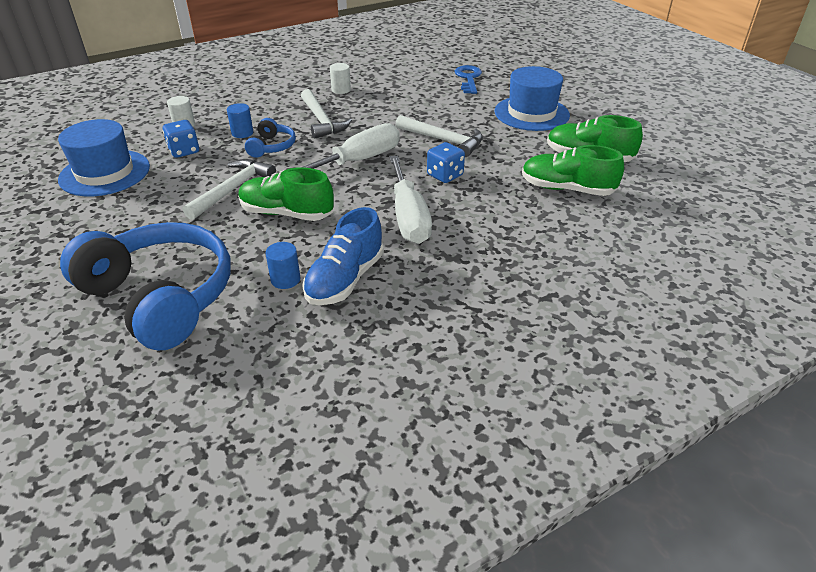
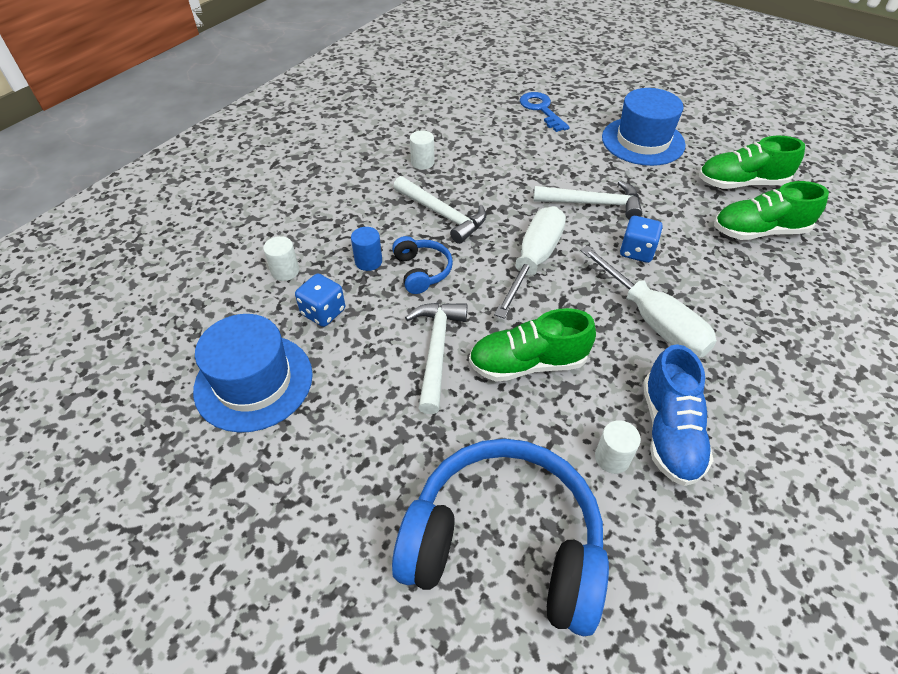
camera: 25 degrees left, 10 degrees up
blue cylinder [266,242,300,289] -> white cylinder [595,420,641,474]

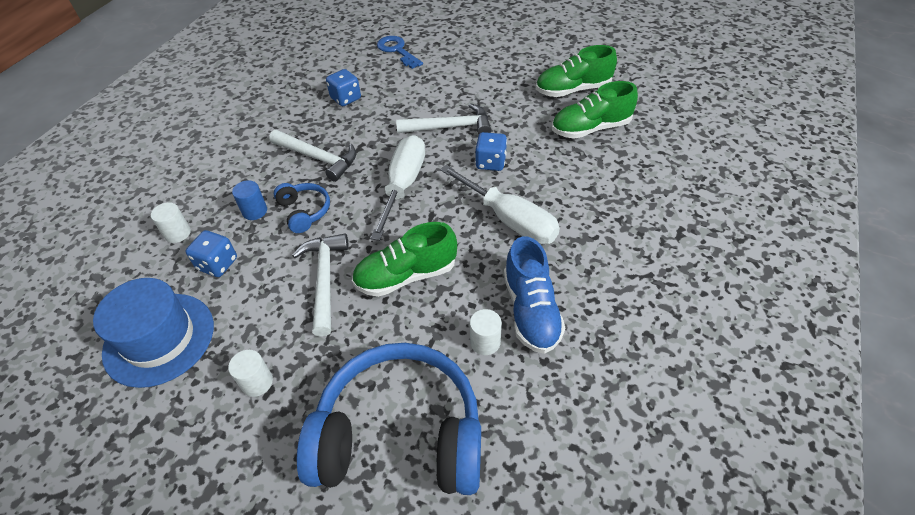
camera: 10 degrees left, 0 degrees up
white cylinder [410,130,435,170] -> white cylinder moved to [228,350,273,397]
blue hat [602,88,686,166] -> none
none -> blue dice [326,69,361,106]

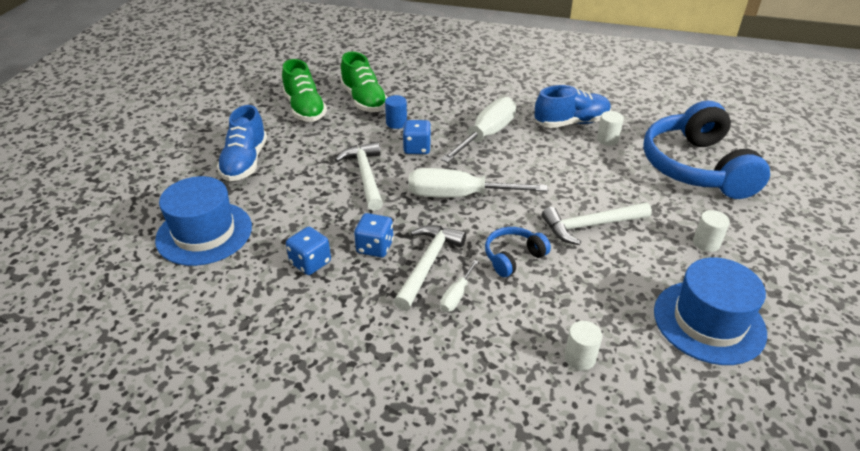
camera: 100 degrees left, 10 degrees down
blue dice [185,230,237,277] -> blue dice moved to [354,213,393,257]
blue cylinder [232,180,267,220] -> blue cylinder moved to [385,95,407,129]
green shoe [352,222,457,297] -> none
blue key [377,36,423,69] -> blue hat [155,176,252,266]
none -> blue shoe [217,105,267,181]
none -> white screwdriver [440,260,479,312]

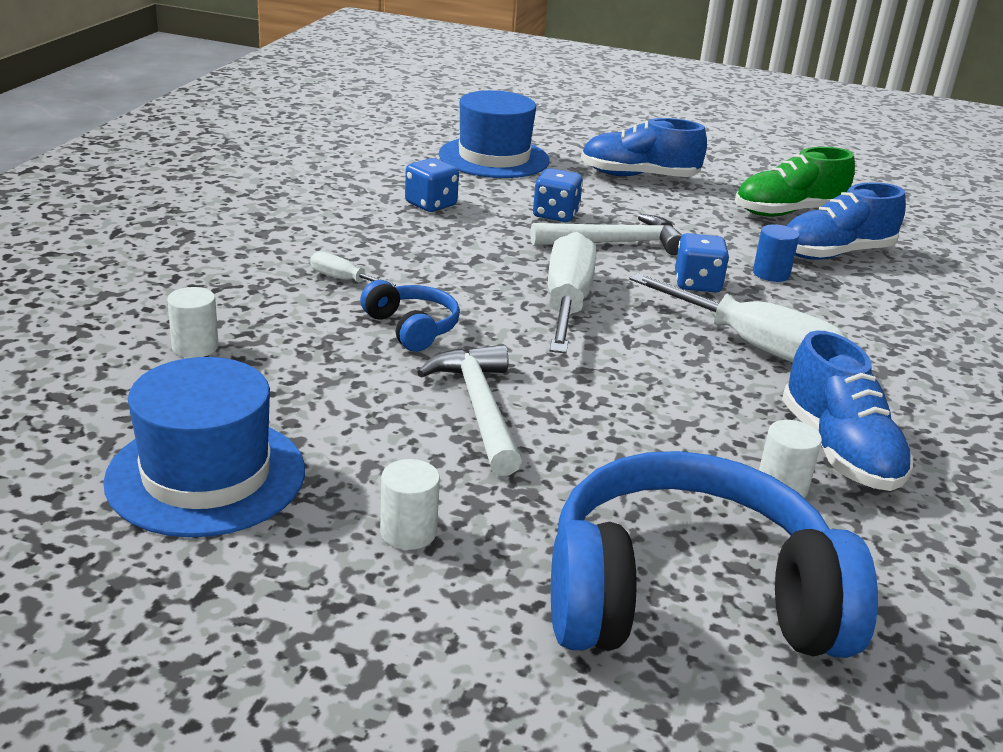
camera: 90 degrees right, 10 degrees down
green shoe [340,52,388,112] -> blue shoe [786,182,906,260]
blue dice [354,213,393,257] -> blue dice moved to [533,168,583,222]
white hammer [393,225,466,311] -> none

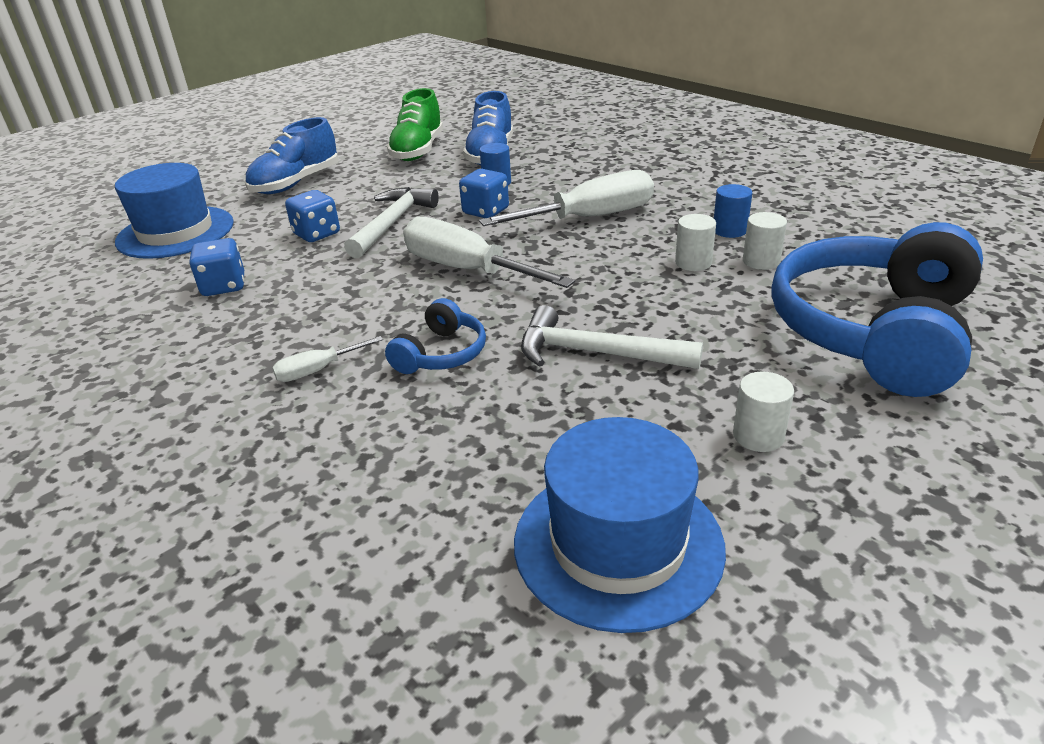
camera: 55 degrees left, 5 degrees up
white cylinder [167,287,219,358] -> white cylinder moved to [675,214,716,271]
blue headphones [360,280,460,352] -> blue headphones turned 120 degrees clockwise [385,298,486,374]
blue shoe [782,330,913,491] -> blue cylinder [714,184,752,238]

